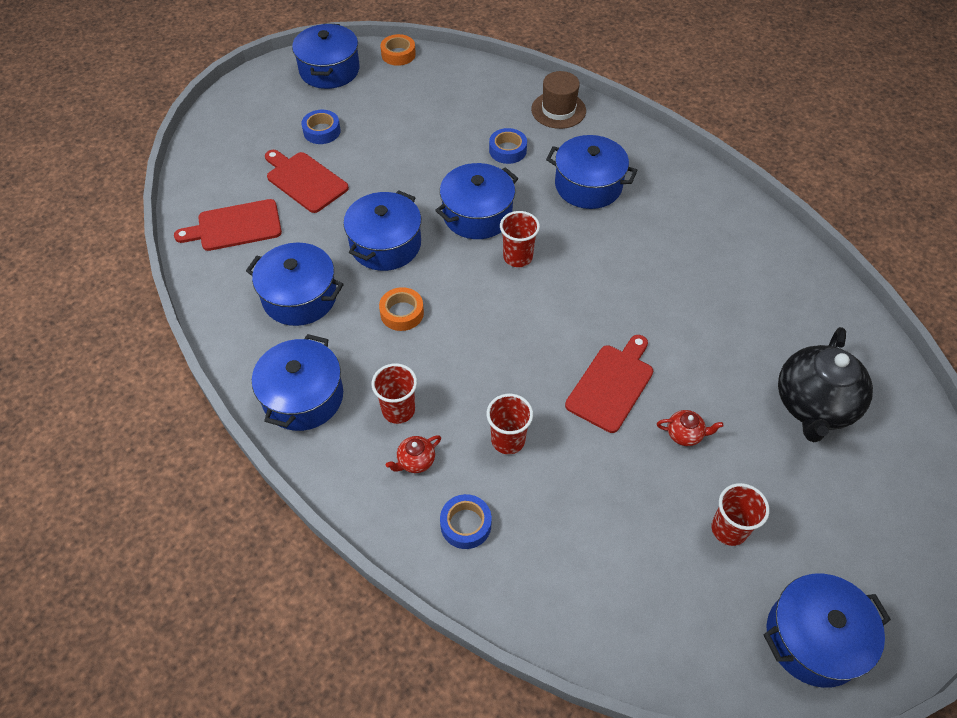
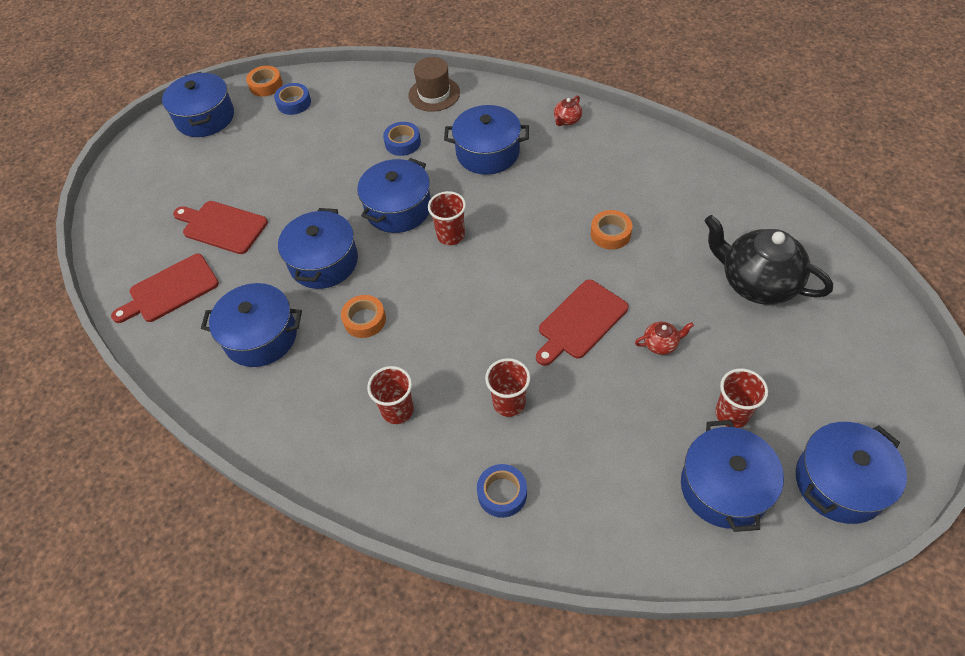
camera: 15 degrees left, 0 degrees up
blue pot [252,334,343,431] -> blue pot moved to [681,420,784,532]
blue tape [301,110,341,144] -> blue tape moved to [274,83,311,115]
red teapot [386,435,441,473] -> red teapot moved to [554,95,582,126]
red cutting board [565,335,653,433] -> red cutting board turned 150 degrees counterclockwise [536,280,629,366]
black teapot [778,327,873,442] -> black teapot turned 120 degrees clockwise [704,215,833,305]
none -> orange tape [591,210,632,250]

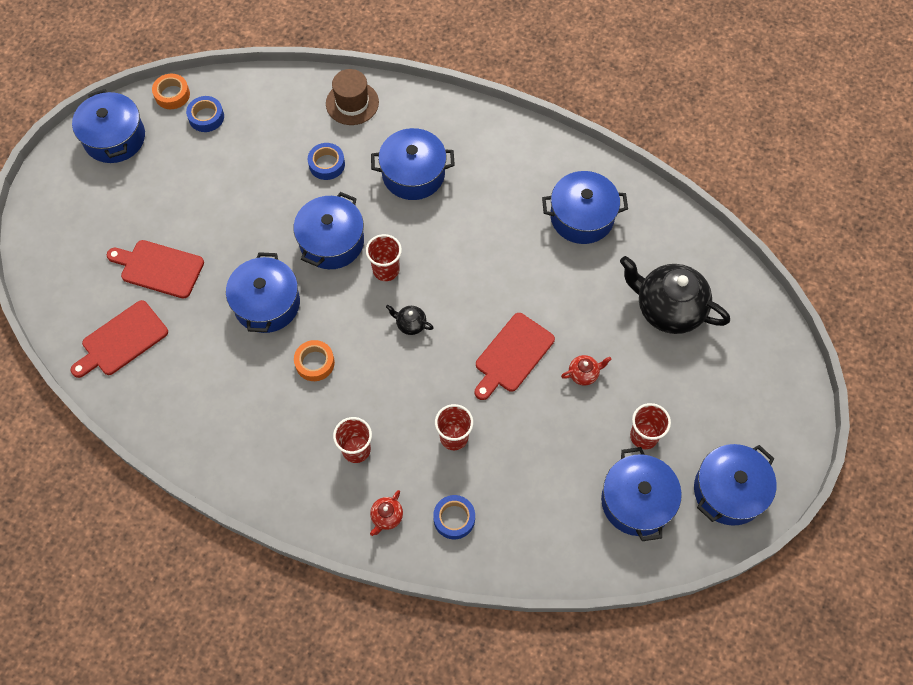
camera: 10 degrees left, 10 degrees up
blue pot [201,283,302,367] -> blue pot moved to [542,171,628,244]
red teapot [554,95,582,126] -> red teapot moved to [370,490,403,536]
orange tape [591,210,632,250] -> none
none -> black teapot [386,305,434,335]

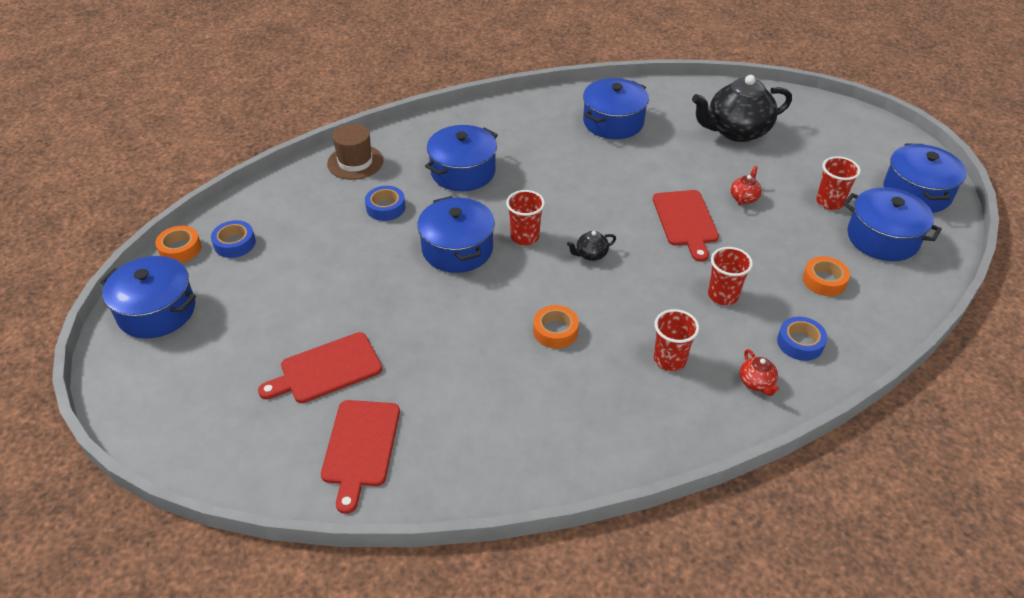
camera: 45 degrees left, 20 degrees down
blue pot [226,252,300,333] -> none
none -> orange tape [803,256,850,296]

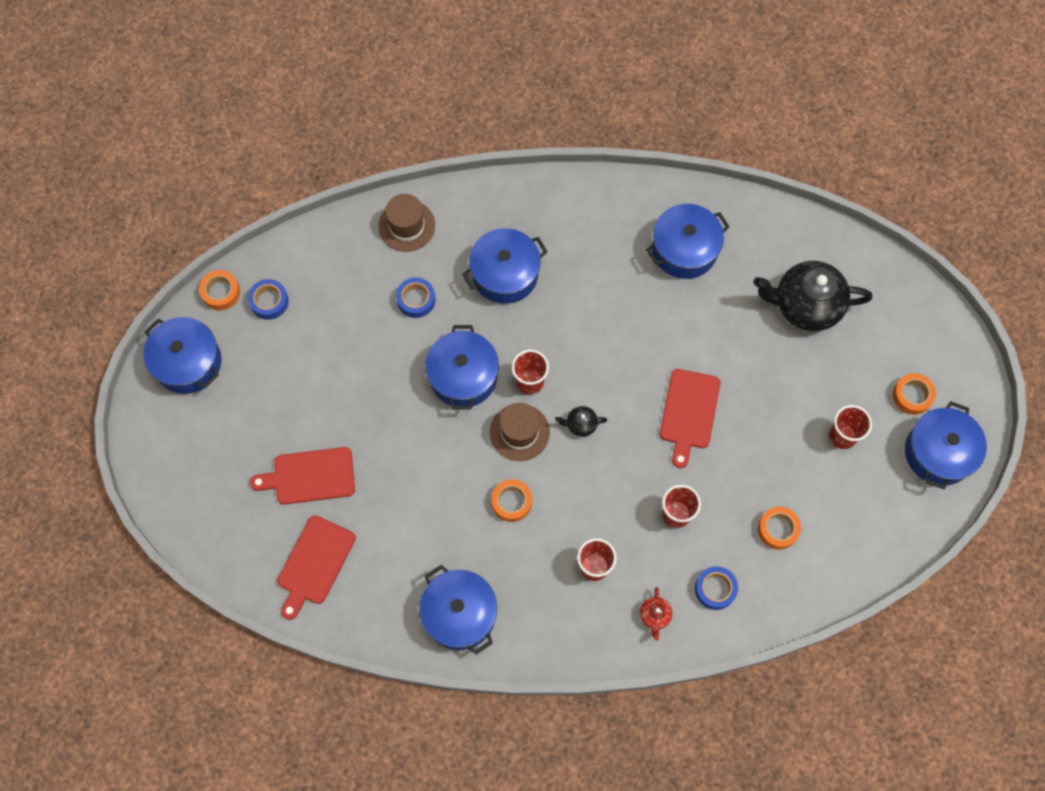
camera: 20 degrees right, 25 degrees up
red teapot [731,166,762,206] -> none
blue pot [843,187,942,261] -> blue pot moved to [419,564,497,655]
none -> brown hat [490,403,550,461]
none -> orange tape [893,373,936,415]

